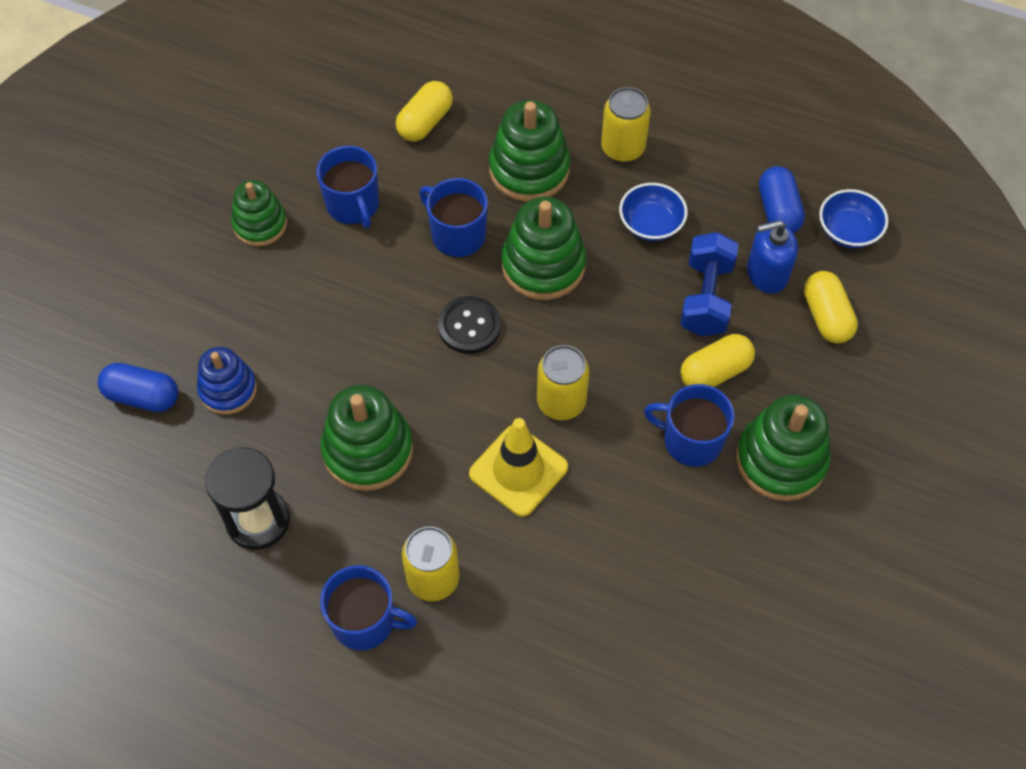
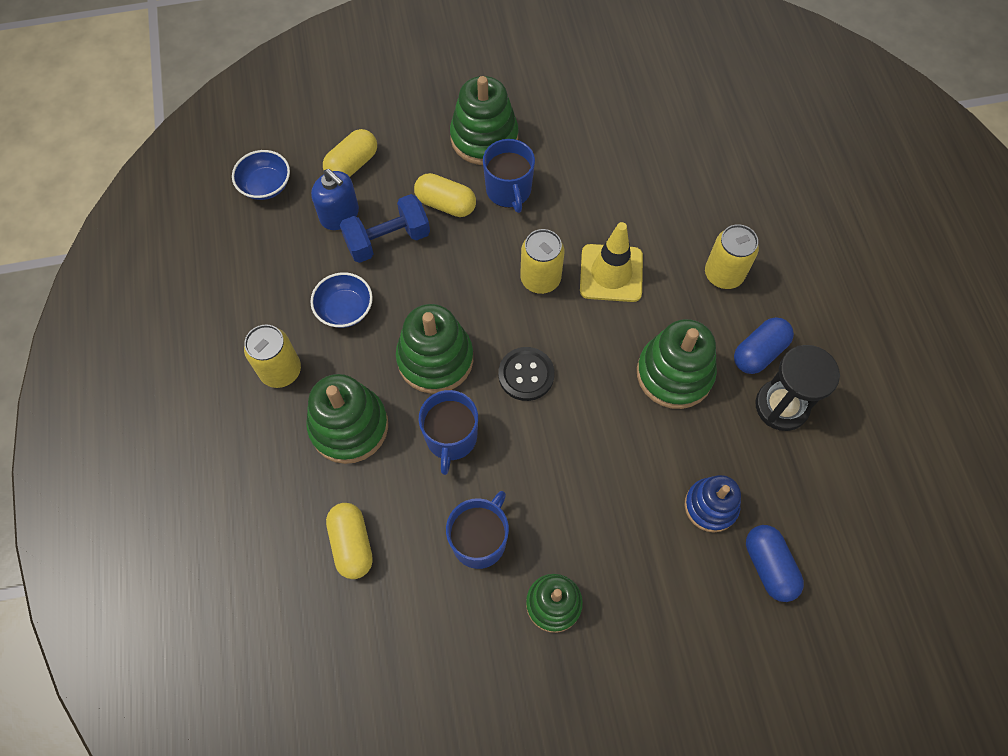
camera: 125 degrees left, 5 degrees up
blue mug [320,565,417,651] -> none
yellow capsule [396,81,453,142] -> yellow capsule turned 75 degrees clockwise [326,503,373,579]
blue capsule [759,166,805,234] -> blue capsule moved to [734,317,794,374]

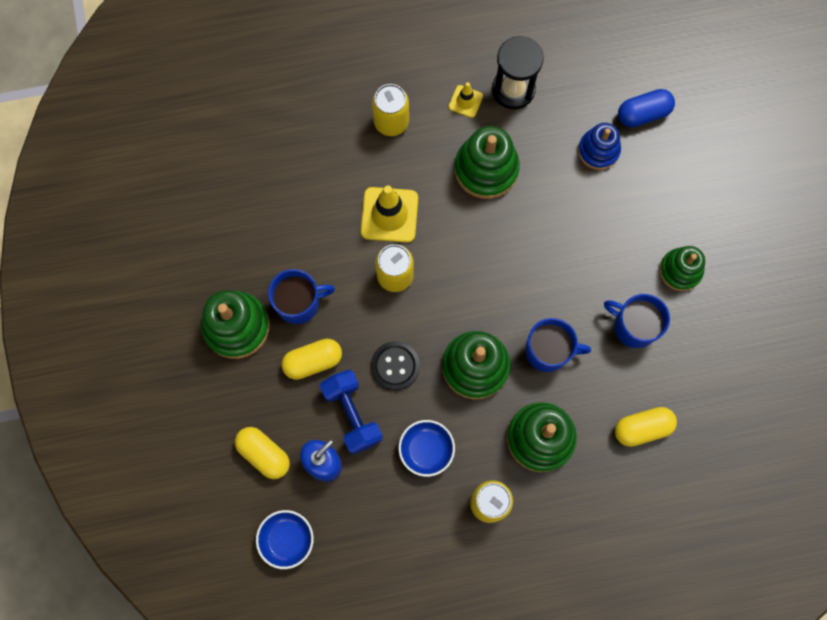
camera: 90 degrees left, 10 degrees up
yellow capsule [414,173,476,217] -> yellow capsule turned 45 degrees clockwise [281,339,342,380]
black button [498,347,555,401] -> black button moved to [371,341,420,390]
blue capsule [734,317,794,374] -> yellow traffic cone [449,82,483,118]

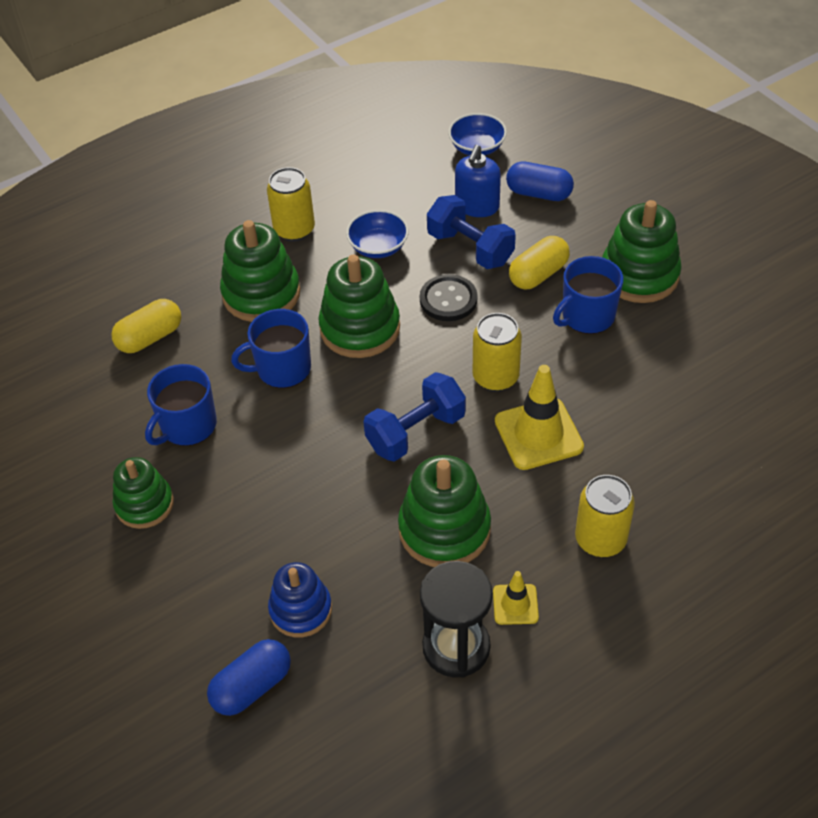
camera: 160 degrees right, 25 degrees down
yellow capsule [235,427,290,479] -> blue capsule [506,161,574,201]
blue mug [604,294,670,348] -> blue mug turned 120 degrees clockwise [145,364,217,446]
none -> blue dumbbell [364,372,466,462]

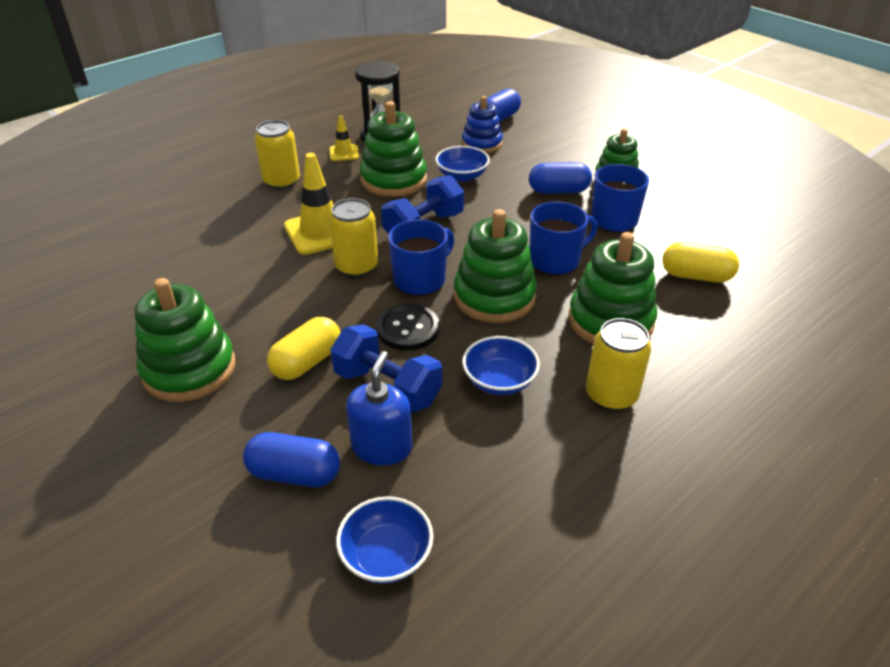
camera: 170 degrees right, 10 degrees down
yellow capsule [111,299,181,353] -> yellow capsule turned 60 degrees clockwise [662,242,739,282]
blue mug [553,256,623,334] -> blue mug moved to [388,219,454,296]
none -> blue bowl [435,146,490,182]
none -> blue capsule [529,162,592,194]

